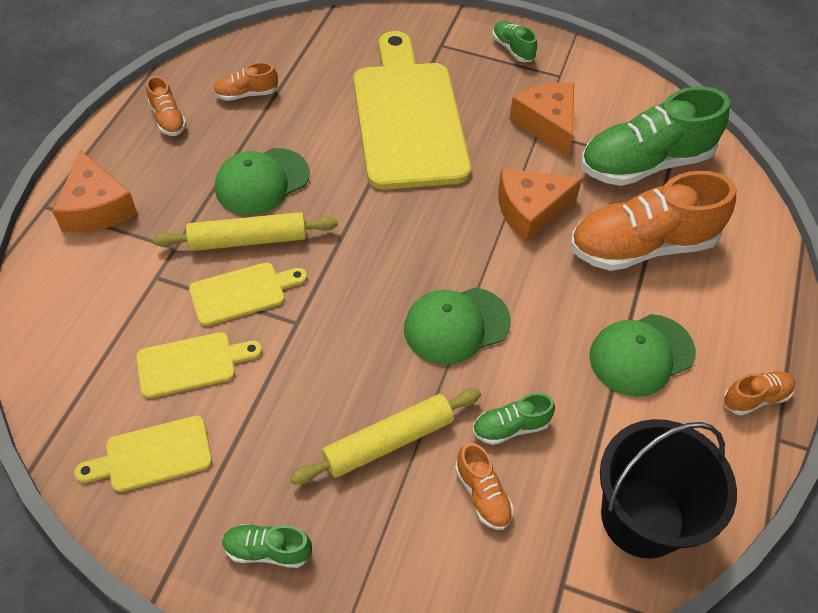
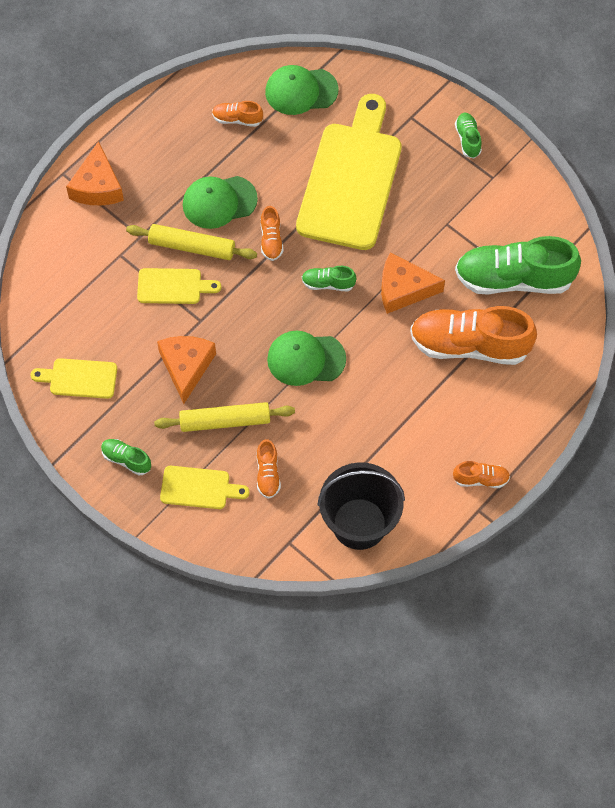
camera: 25 degrees right, 10 degrees up
yellow cutting board [136,332,262,398] -> yellow cutting board moved to [160,466,249,509]
orange shoe [146,76,186,136] -> orange shoe moved to [261,206,283,261]
green shoe [473,393,555,445] -> green shoe moved to [302,266,356,291]
orange cheese [509,82,574,157] -> orange cheese moved to [157,336,216,404]
green cap [590,314,696,397] -> green cap moved to [265,65,339,115]

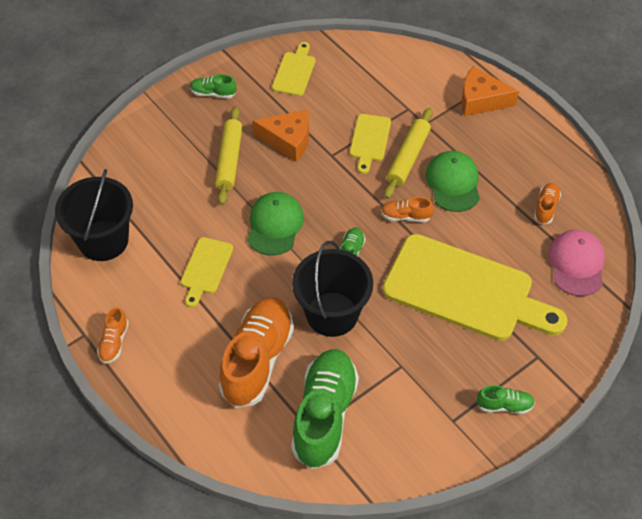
camera: 100 degrees right, 10 degrees down
green shoe [101,439,151,475] -> green shoe turned 120 degrees counterclockwise [190,74,236,99]
yellow cutting board [160,466,249,509] -> yellow cutting board moved to [181,237,233,307]
orange shoe [257,439,281,499] -> none
green cap [265,65,339,115] -> pink cap [548,230,605,296]
orange cheese [381,253,445,314] -> black bucket [292,241,373,337]

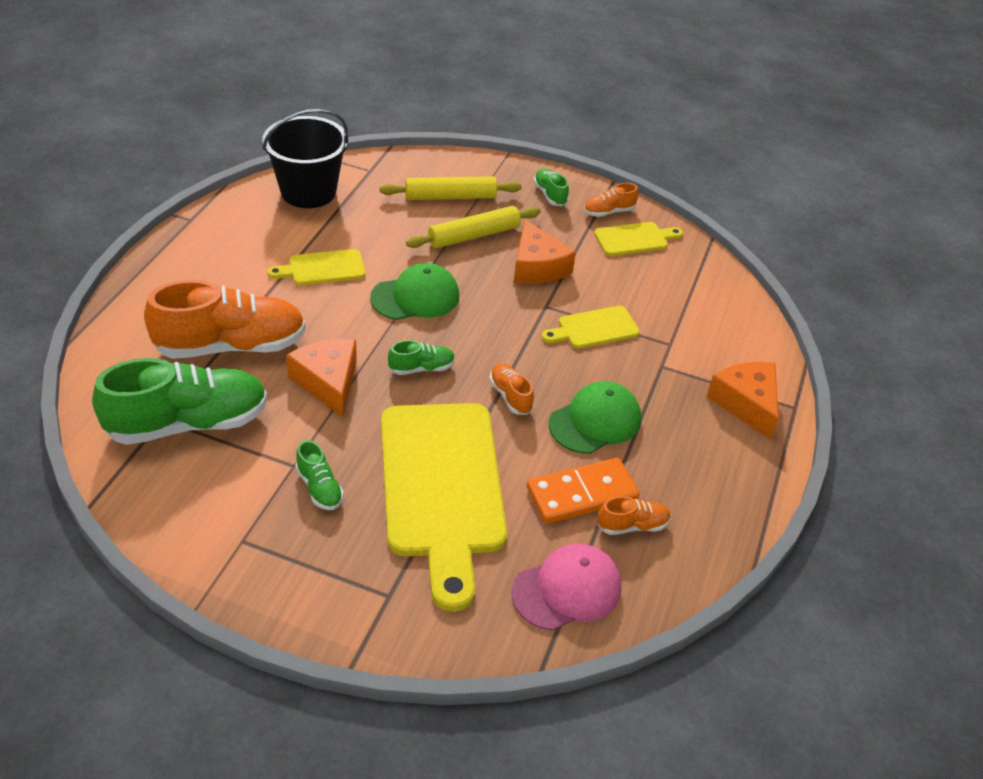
camera: 55 degrees right, 10 degrees down
orange shoe [97,307,129,364] -> orange shoe moved to [584,183,639,217]
black bucket [292,241,373,337] -> orange cheese [286,339,357,417]
yellow rolling pin [384,108,433,199] -> yellow rolling pin moved to [380,176,522,200]
green shoe [477,385,535,414] -> green shoe moved to [295,440,344,510]
none -> orange domino [527,458,639,524]

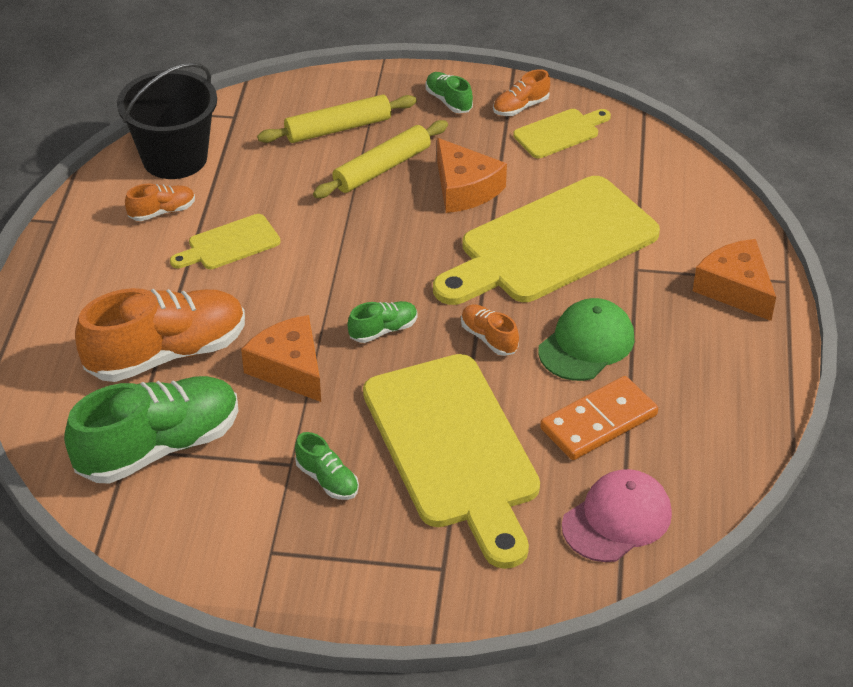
camera: 10 degrees left, 0 degrees up
green cap [370,263,459,320] -> none
yellow cutting board [541,306,640,349] -> yellow cutting board [433,176,660,305], size x2.19
orange shoe [598,496,671,535] -> orange shoe moved to [125,183,195,221]

